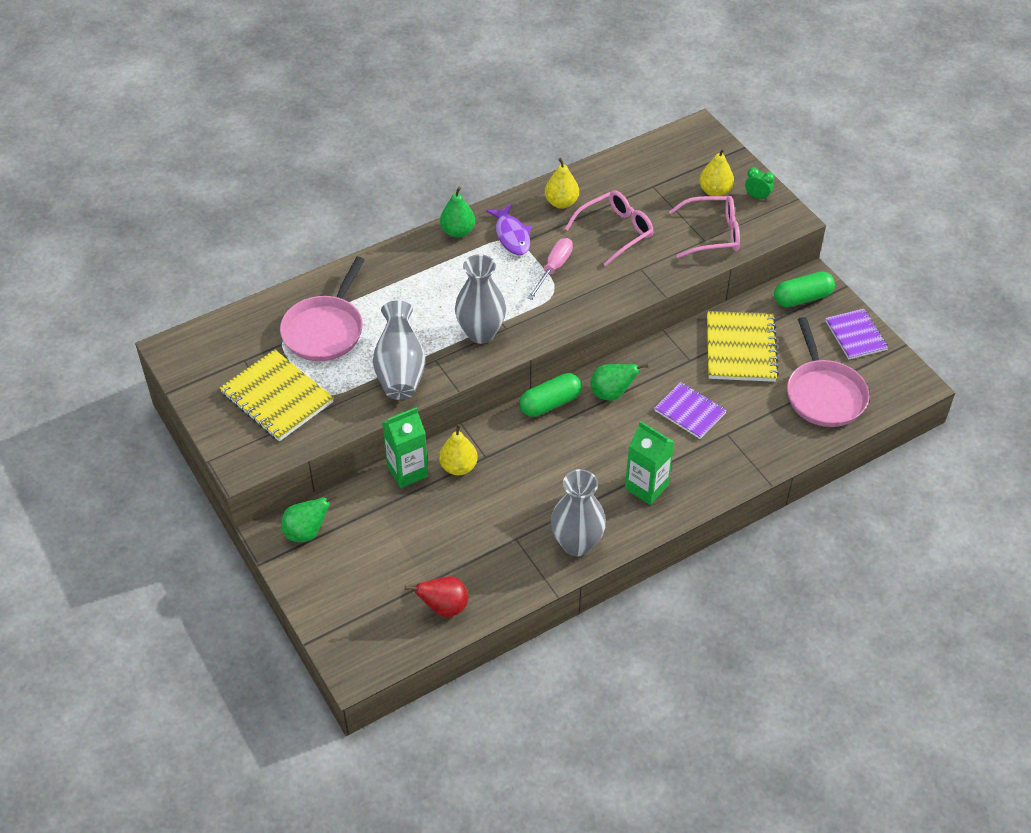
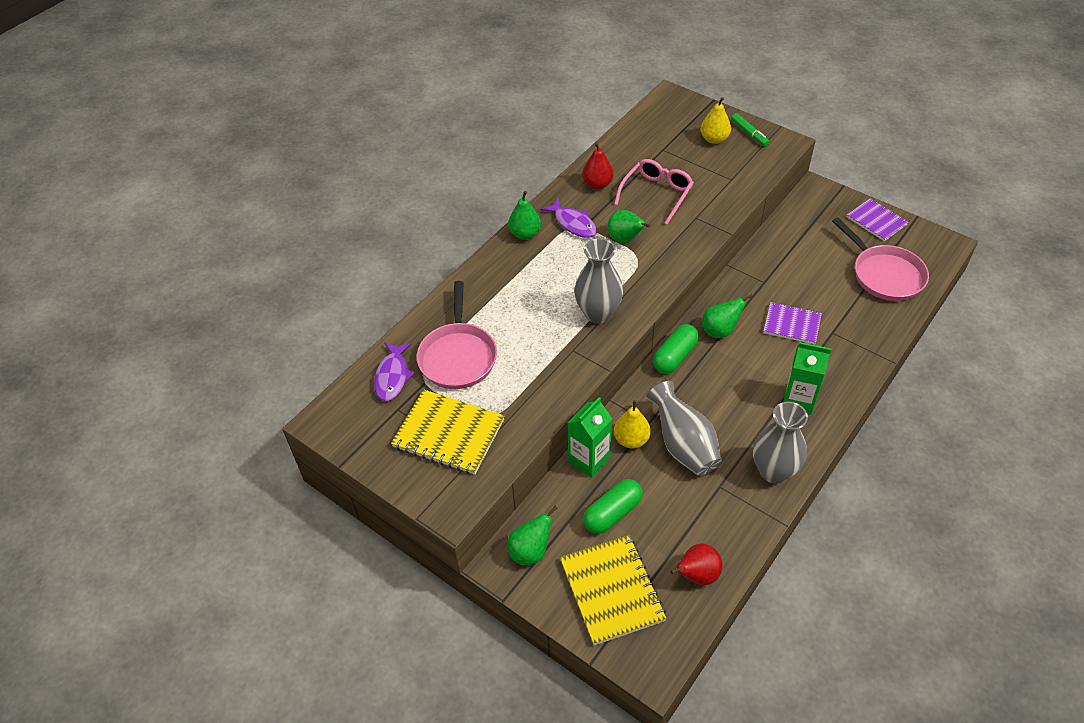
camera: 20 degrees left, 0 degrees up
grey vase [373,301,425,400] -> grey vase moved to [646,381,722,476]
pink screwdriver [527,238,573,300] -> green pear [607,210,650,243]
yellow pear [545,158,579,209] -> red pear [582,142,614,189]
pink glasses [669,196,740,258] -> none
yellow notebook [707,311,779,382] -> yellow notebook moved to [560,535,667,646]
green clock [745,167,774,200] -> green marker [731,113,769,147]
green capsule [774,272,835,307] -> green capsule moved to [583,479,643,534]
none -> purple fish [374,342,415,401]

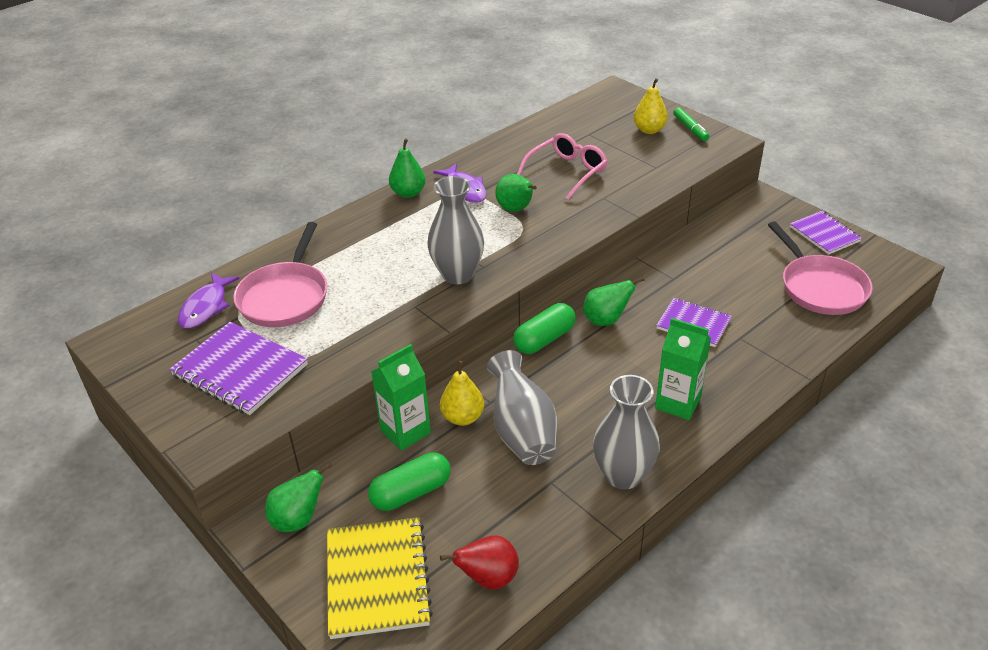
camera: 10 degrees right, 10 degrees down
yellow notebook [391,389,505,475] -> purple notebook [169,322,308,415]
red pear [582,142,614,189] -> none

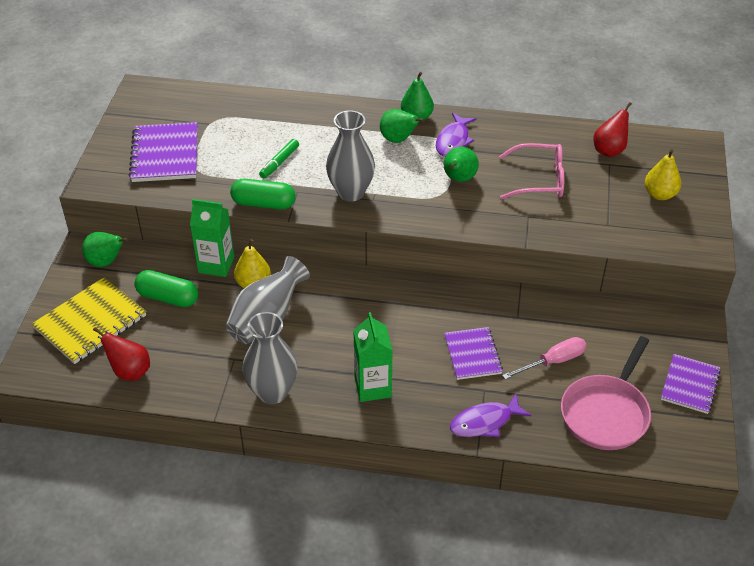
camera: 50 degrees right, 5 degrees up
purple fish [178,273,240,329] -> purple fish moved to [450,394,531,437]
pink pan [233,222,327,327] -> none
green capsule [513,303,576,354] -> green capsule moved to [230,179,296,209]
green pear [583,277,645,326] -> green pear moved to [380,109,425,143]
green marker [673,107,709,141] -> green marker moved to [259,139,299,178]
none -> pink screwdriver [502,337,586,379]
none -> red pear [593,102,632,157]

